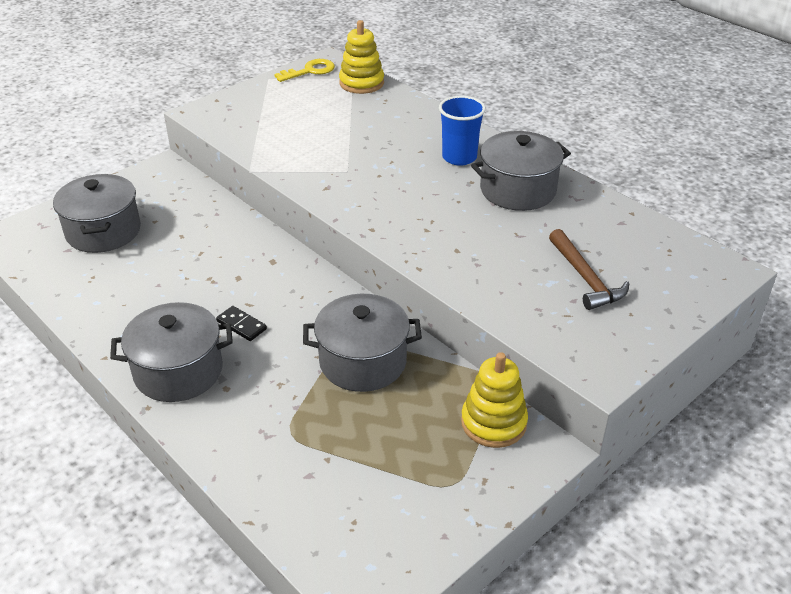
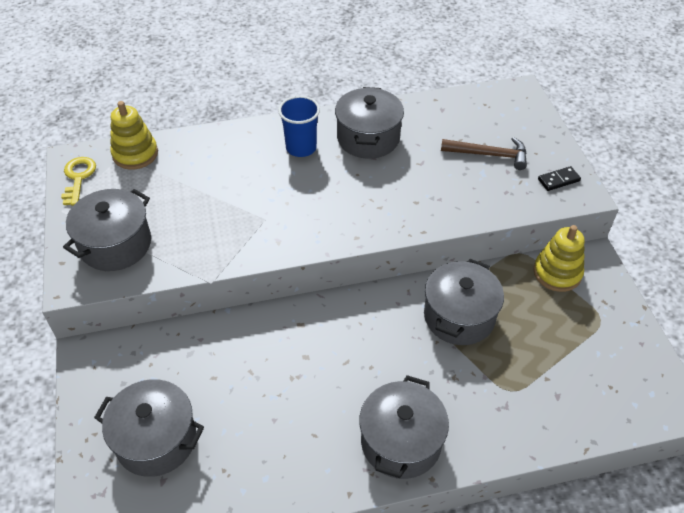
camera: 60 degrees left, 10 degrees up
black domino [216,306,267,341] -> black domino moved to [538,166,581,191]
none -> grey pot [63,189,151,271]

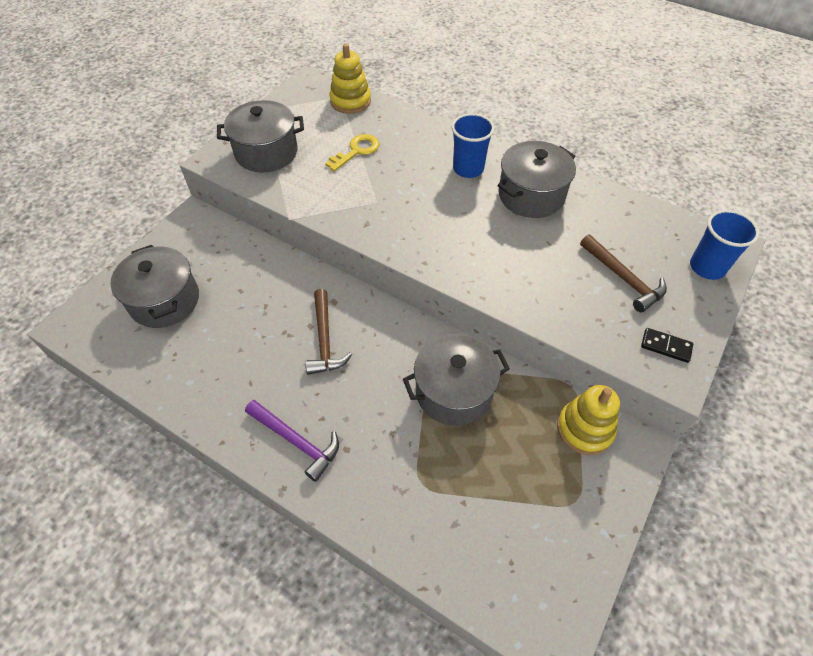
camera: 45 degrees right, 5 degrees up
yellow key [61,157,96,206] -> yellow key moved to [325,134,379,172]
grey pot [359,375,449,479] -> purple hammer [245,400,339,482]
none -> brown hammer [305,289,352,375]
none -> blue cup [690,210,760,280]

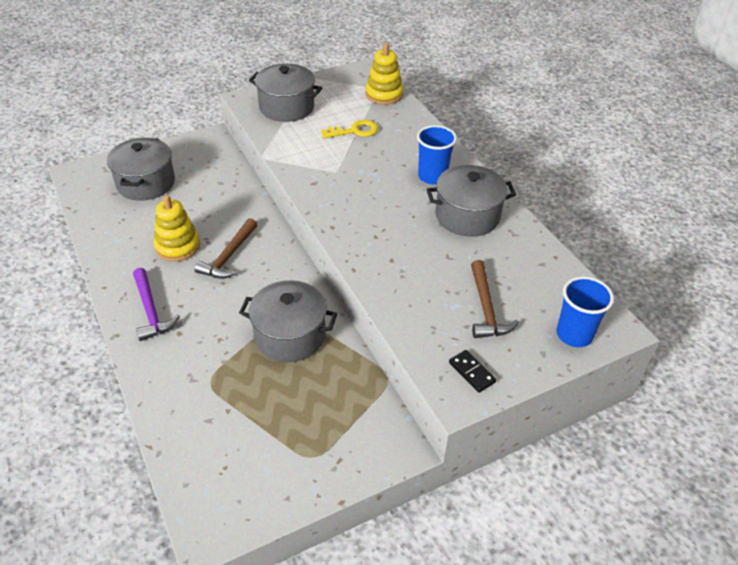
camera: 30 degrees right, 10 degrees down
yellow stacking toy [557,385,620,455] -> yellow stacking toy moved to [154,195,200,262]

